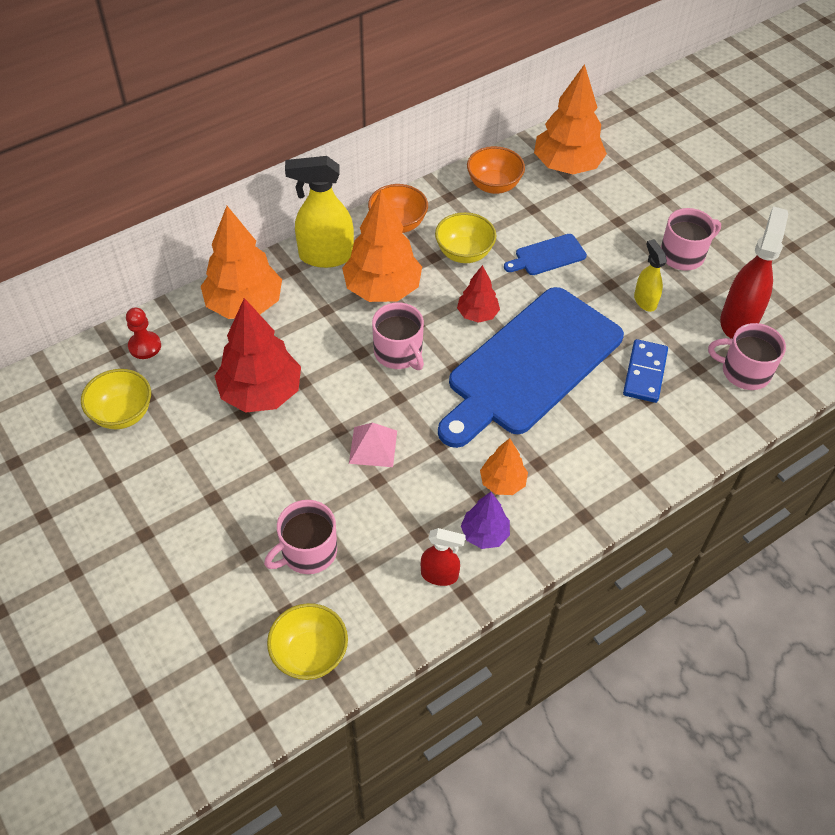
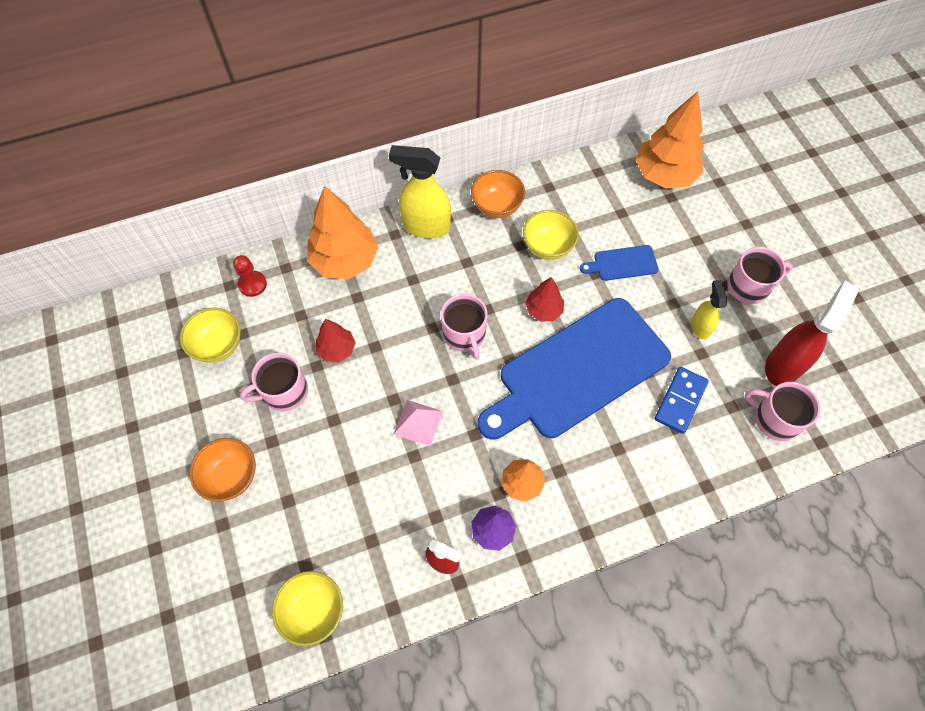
camera: 15 degrees right, 10 degrees up
red tree [215,298,301,413] -> red tree [316,319,355,362], size x0.53
pink mug [264,500,337,574] -> pink mug moved to [240,352,308,412]
orange tree [342,190,422,302] -> none
orange bowl [467,146,525,194] -> orange bowl moved to [190,438,256,502]

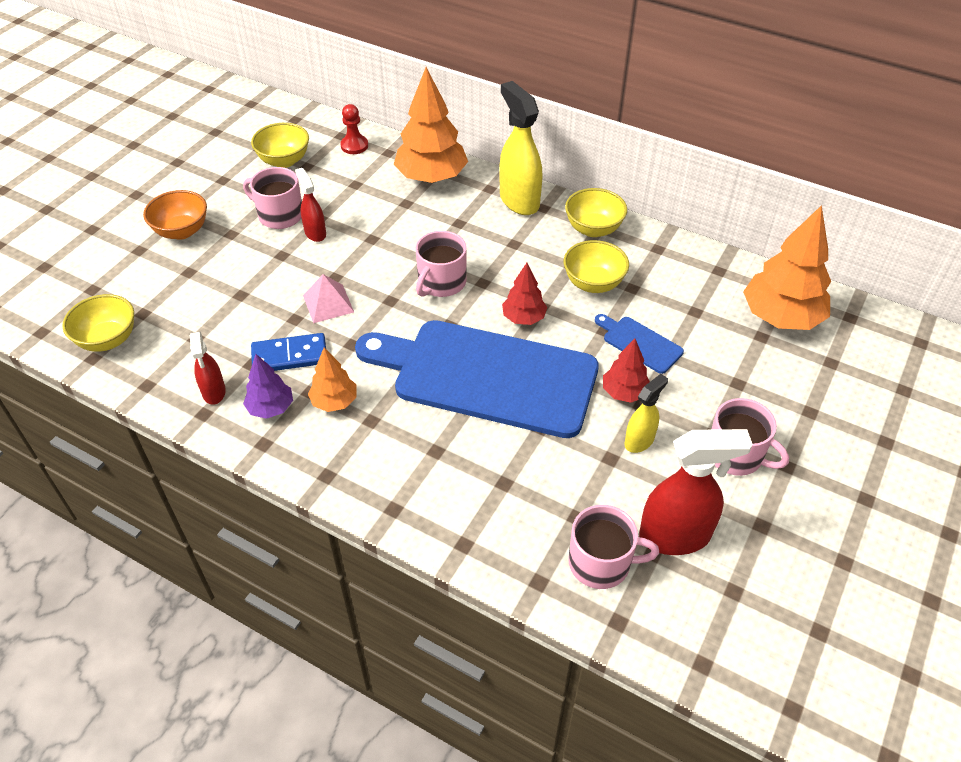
camera: 50 degrees right, 15 degrees down
red tree [316,319,355,362] -> red tree moved to [603,338,650,403]
orange bowl [471,170,525,218] -> yellow bowl [565,188,627,237]
blue domino [655,367,709,434] -> blue domino moved to [251,333,326,371]
pink mug [745,382,820,441] -> pink mug turned 105 degrees clockwise [568,505,659,589]
none -> red spray bottle [295,168,326,242]

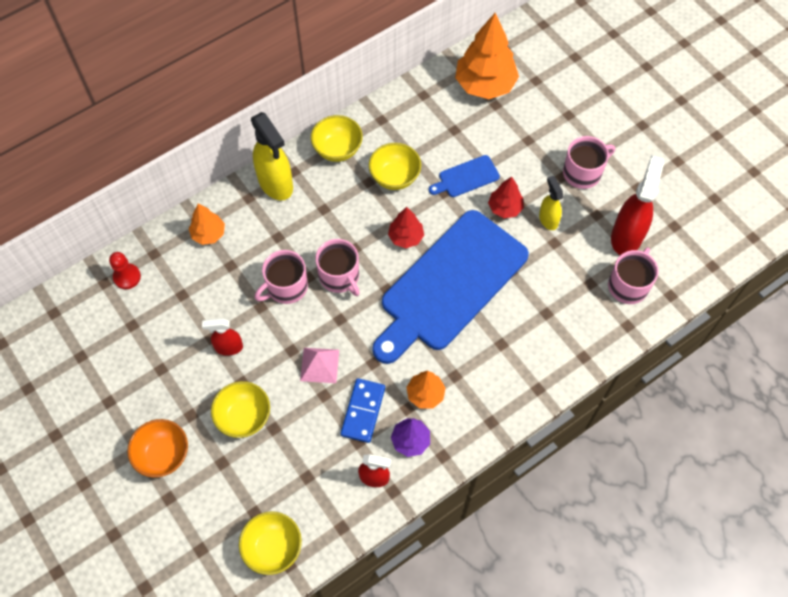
camera: 65 degrees left, 15 degrees up
pink mug [243,167,302,229] -> pink mug moved to [255,250,308,304]
yellow bowl [251,123,309,168] -> yellow bowl moved to [211,381,270,438]
orange tree [394,67,468,183] -> orange tree [189,204,225,245], size x0.53
yellow spray bottle [499,81,542,215] -> yellow spray bottle turned 120 degrees counterclockwise [251,112,293,200]

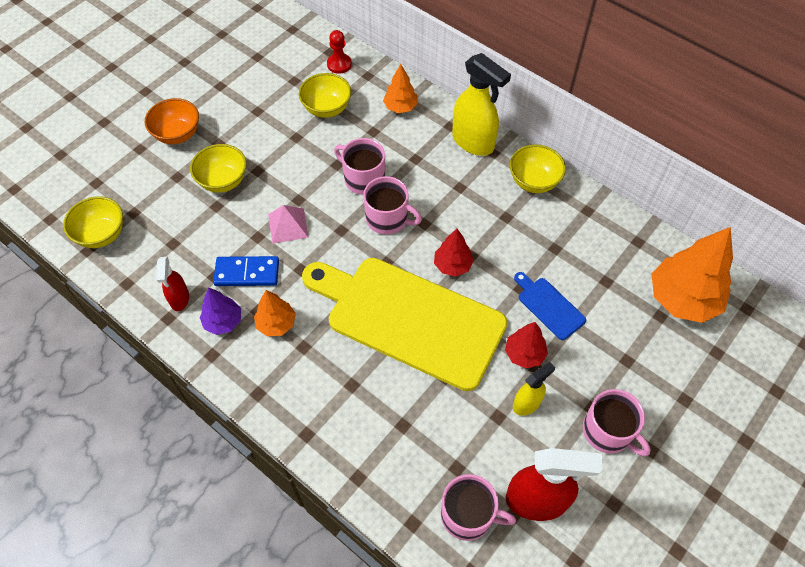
camera: 75 degrees right, 5 degrees down
red spray bottle [202,318,243,356] -> none
yellow spray bottle [251,112,293,200] -> yellow spray bottle turned 90 degrees counterclockwise [452,53,511,156]
pink mug [316,239,360,296] -> pink mug turned 105 degrees counterclockwise [363,176,422,235]
yellow bowl [369,143,421,190] -> yellow bowl moved to [299,73,351,118]
blue cutting board [372,210,529,364] -> yellow cutting board [302,258,507,391]

